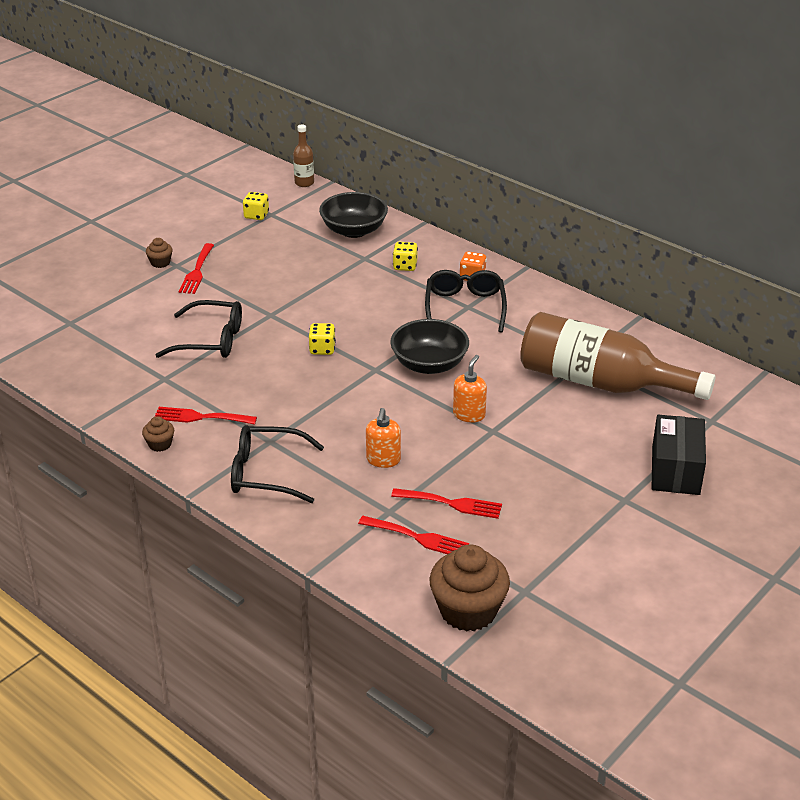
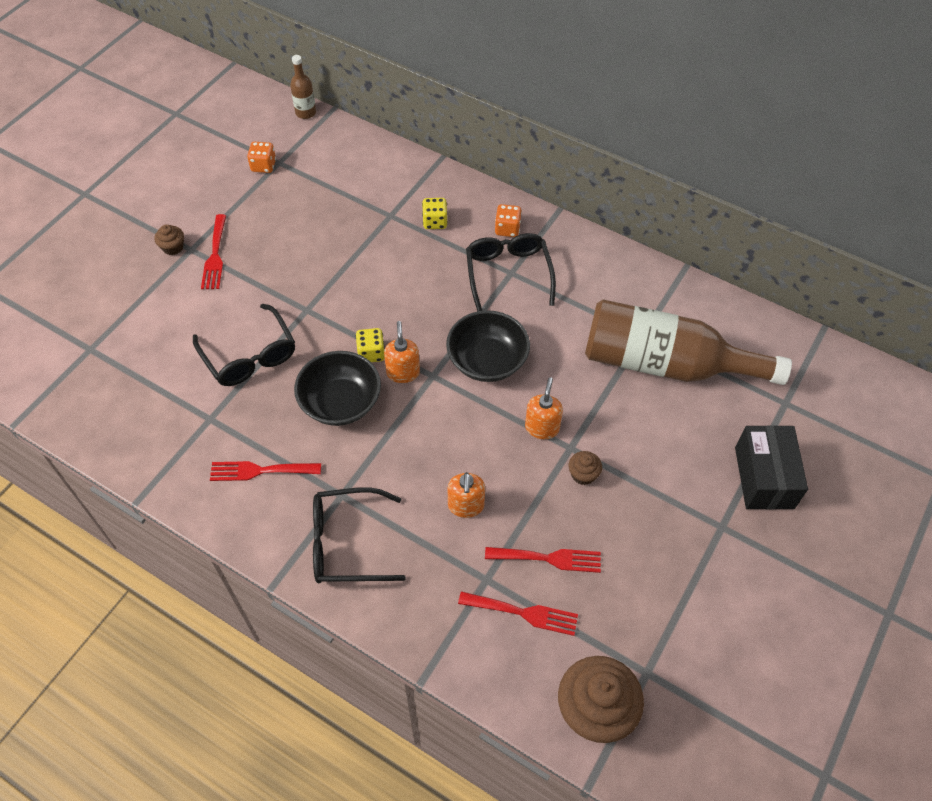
camera: 10 degrees left, 20 degrees up
brown cupcake [142,416,174,452] -> brown cupcake moved to [569,451,602,485]
black glasses [156,300,242,358] -> black glasses turned 60 degrees clockwise [193,304,295,386]
yellow dice [243,192,269,220] -> orange dice [247,142,276,173]
black bowl [319,192,388,238] -> black bowl moved to [294,351,381,426]
none -> orange soap dispenser [384,321,420,383]

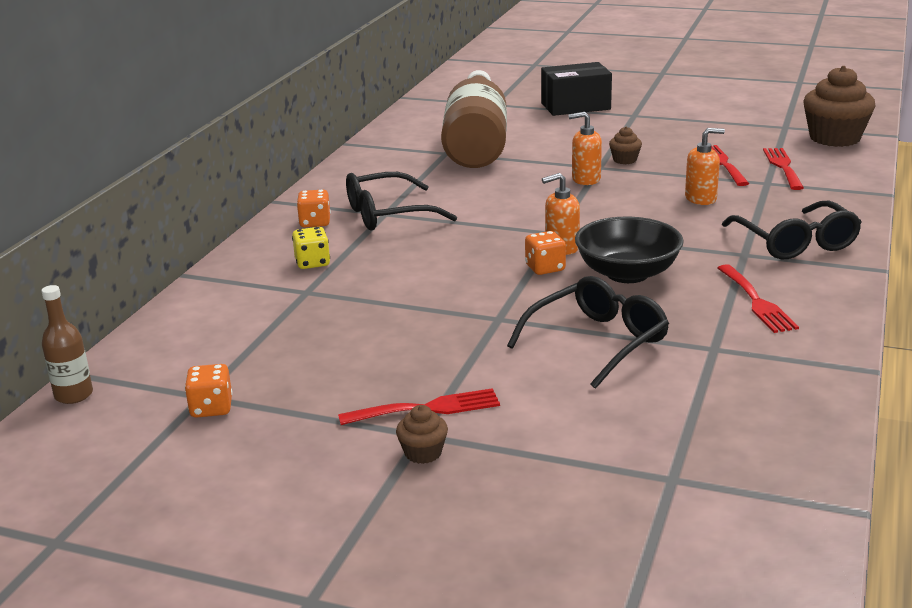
camera: 100 degrees left, 30 degrees down
yellow dice [356,328,385,362] -> orange dice [525,231,566,275]
black bowl [446,310,530,382] -> none

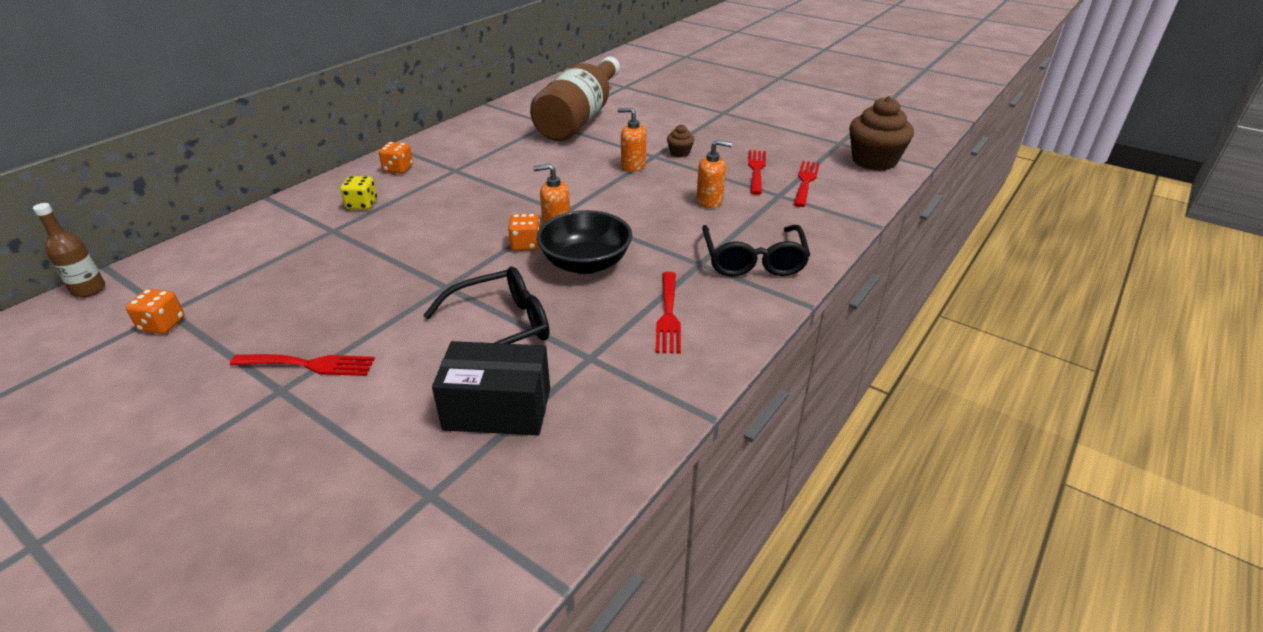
camera: 15 degrees right, 10 degrees up
black glasses [346,172,457,230] -> none
brown cupcake [396,405,448,464] -> none
black box [541,62,612,116] -> black box moved to [432,341,550,436]

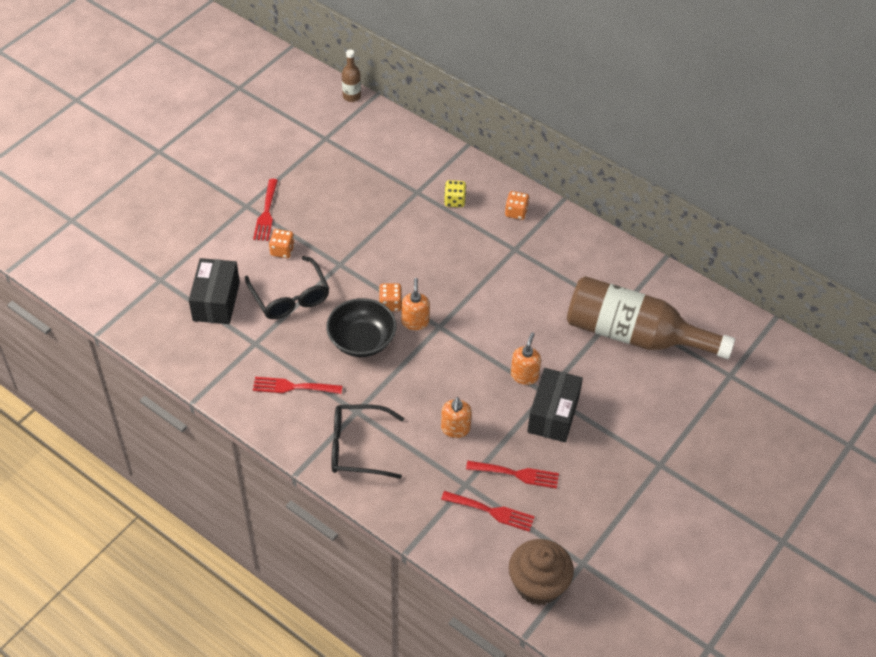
camera: 90 degrees right, 15 degrees up
orange dice [126,289,184,334] -> orange dice moved to [269,229,295,258]
brown cupcake [667,124,695,157] -> black box [527,368,583,443]

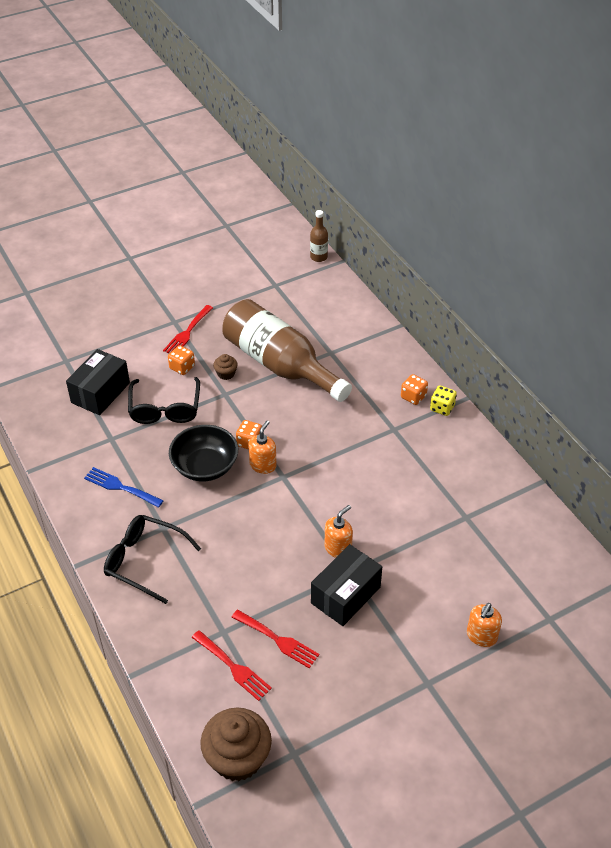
camera: 25 degrees right, 5 degrees down
red fork [253,377,342,394] -> blue fork [84,467,164,508]
orange soap dispenser [441,397,472,438] -> orange soap dispenser moved to [467,603,502,647]
yellow dice [444,180,466,207] -> yellow dice moved to [430,386,457,416]
brown bottle [567,276,735,359] -> brown bottle moved to [222,299,352,402]
none -> brown cupcake [213,354,238,380]

